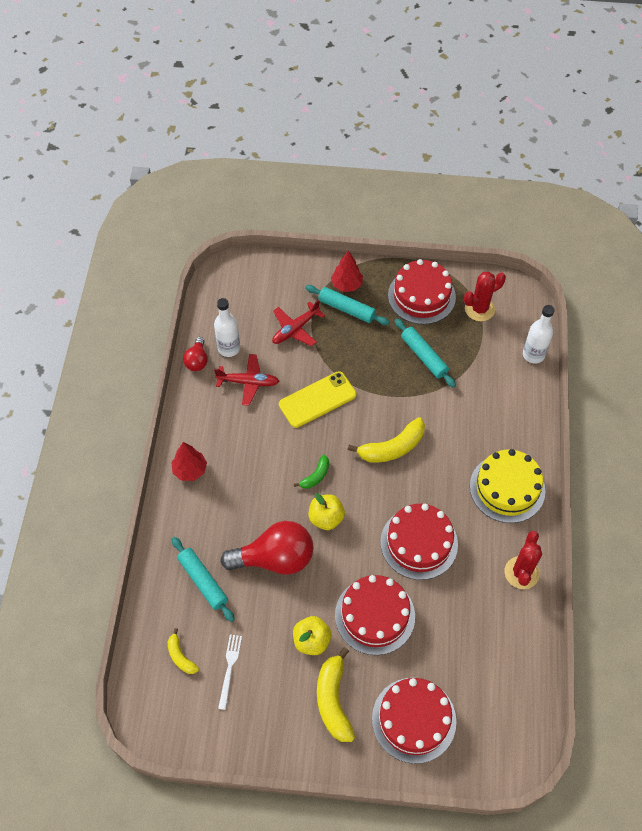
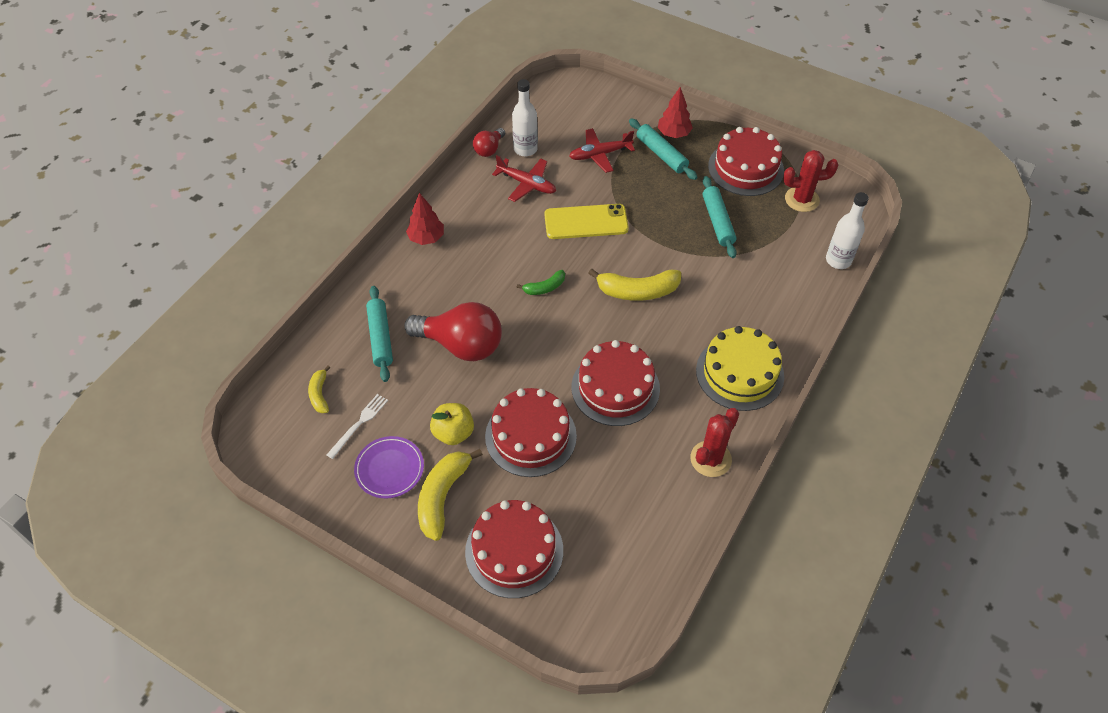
camera: 25 degrees right, 5 degrees down
yellow apple [309,493,345,530] -> none
none -> purple plate [354,436,424,499]

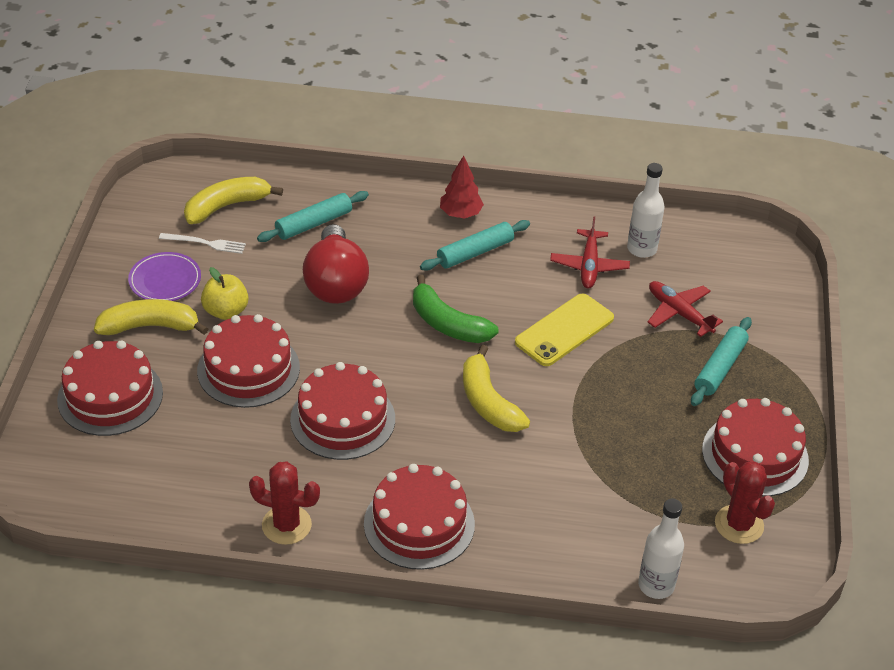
camera: 65 degrees right, 10 degrees down
yellow banana [308,366,330,413] -> yellow banana [184,177,283,224], size x1.81
red light bulb [473,128,505,157] -> none
green banana [517,270,565,295] -> green banana [413,275,499,343], size x1.81
yellow phone [544,204,629,239] -> yellow phone turned 75 degrees clockwise [515,294,614,366]
red tree [658,87,693,138] -> none
yellow cake [696,326,784,411] -> red cake [364,464,475,570]
turquoise rolling pin [702,176,737,258] -> turquoise rolling pin moved to [420,220,530,271]

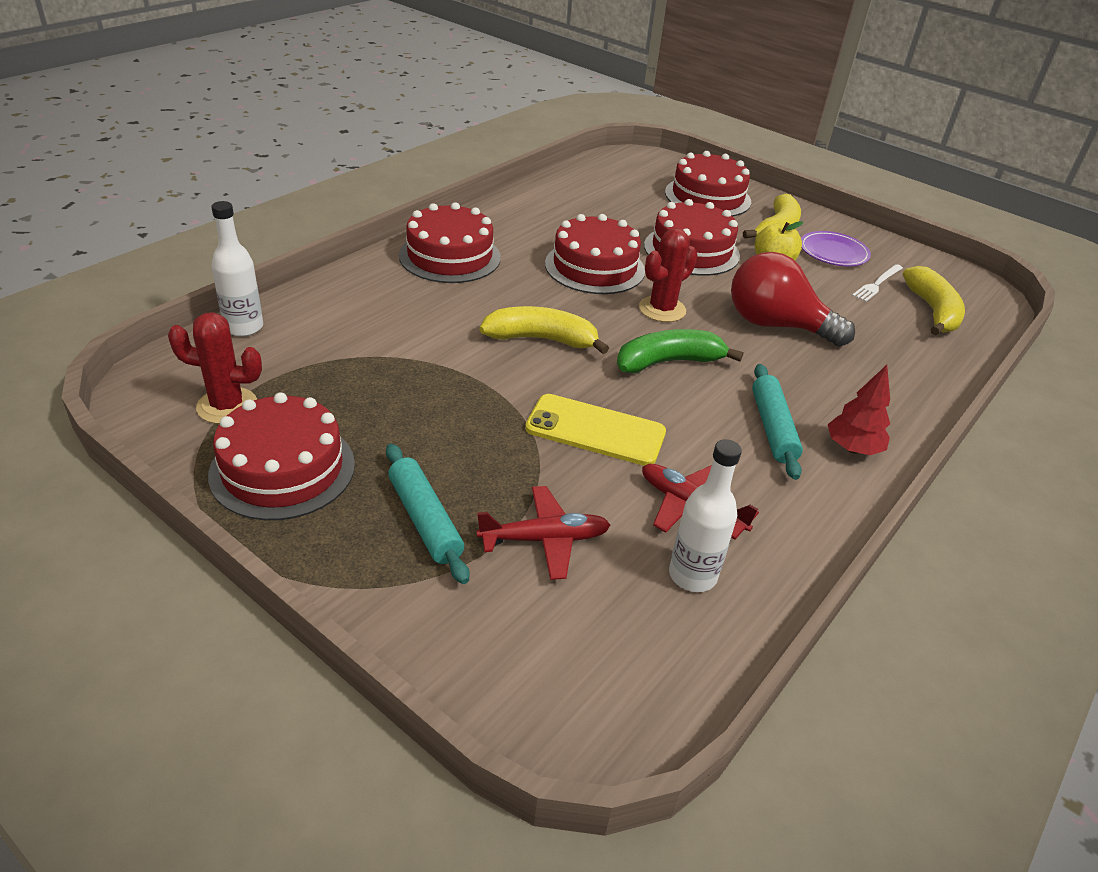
camera: 120 degrees right, 5 degrees down
red cactus [249,461,320,545] -> red cactus moved to [639,228,697,322]
turquoise rolling pin [257,191,369,242] -> none
yellow phone [515,294,614,366] -> yellow phone turned 60 degrees counterclockwise [525,394,666,466]

